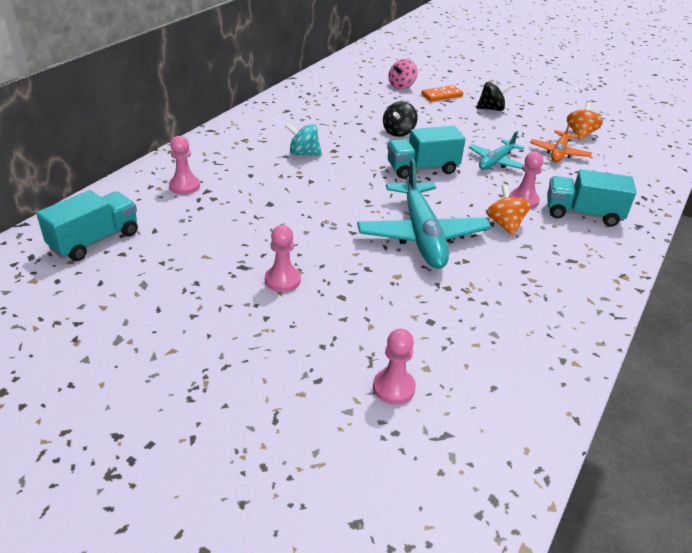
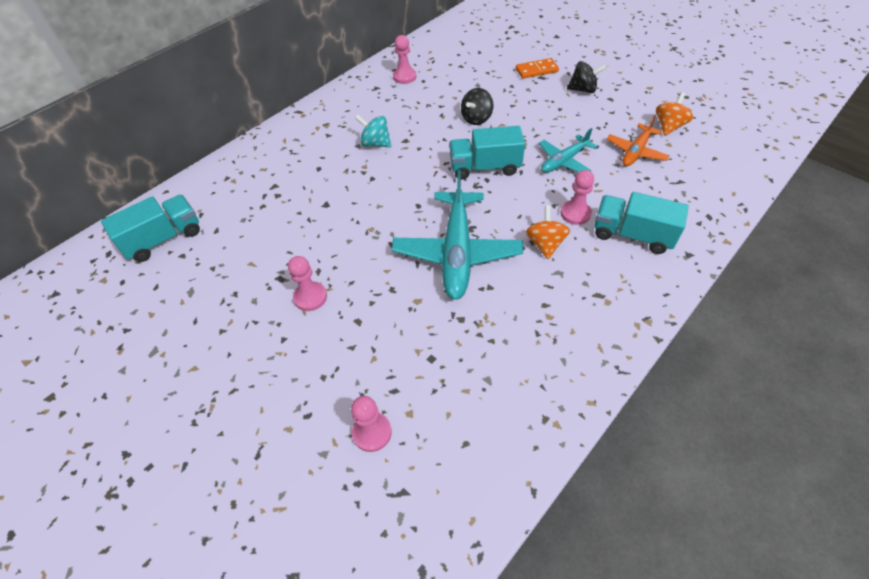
camera: 15 degrees right, 15 degrees up
pink pawn [169,136,200,194] -> pink pawn moved to [393,35,416,84]
pink spinning top [388,59,417,90] -> none

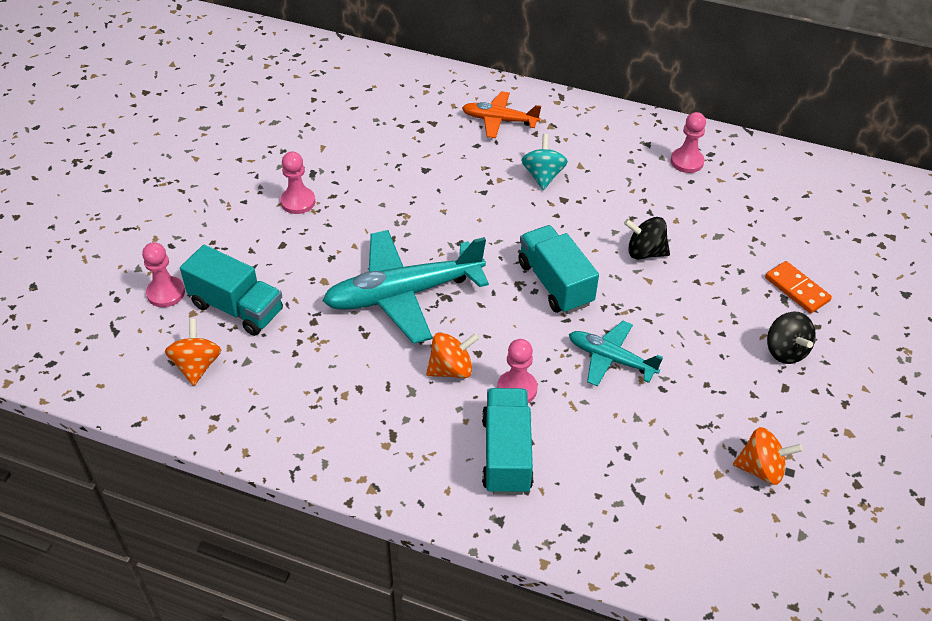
camera: 65 degrees right, 5 degrees down
turquoise truck [101,195,200,262] -> turquoise truck moved to [180,245,283,336]
orange plane [607,115,670,166] -> orange plane moved to [462,91,541,138]
none -> orange spinning top [165,319,221,386]

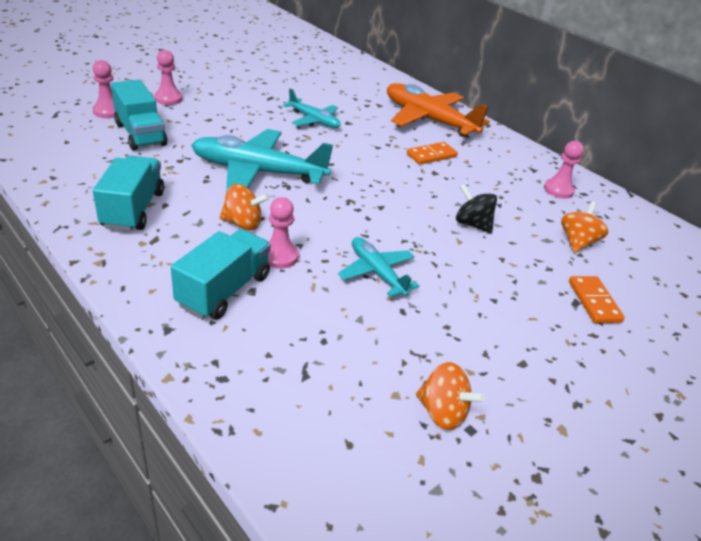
camera: 25 degrees right, 10 degrees down
orange spinning top [165,319,221,386] -> orange spinning top moved to [561,201,608,252]
pink pawn [280,152,315,214] -> pink pawn moved to [154,50,183,105]
orange plane [462,91,541,138] -> orange plane [387,83,490,137], size x1.79
turquoise truck [518,225,599,314] -> turquoise truck moved to [93,155,164,231]
turquoise spinning top [521,134,568,190] -> orange domino [407,142,458,165]
black spinning top [767,311,816,364] -> none
none -> turquoise plane [283,89,341,128]

